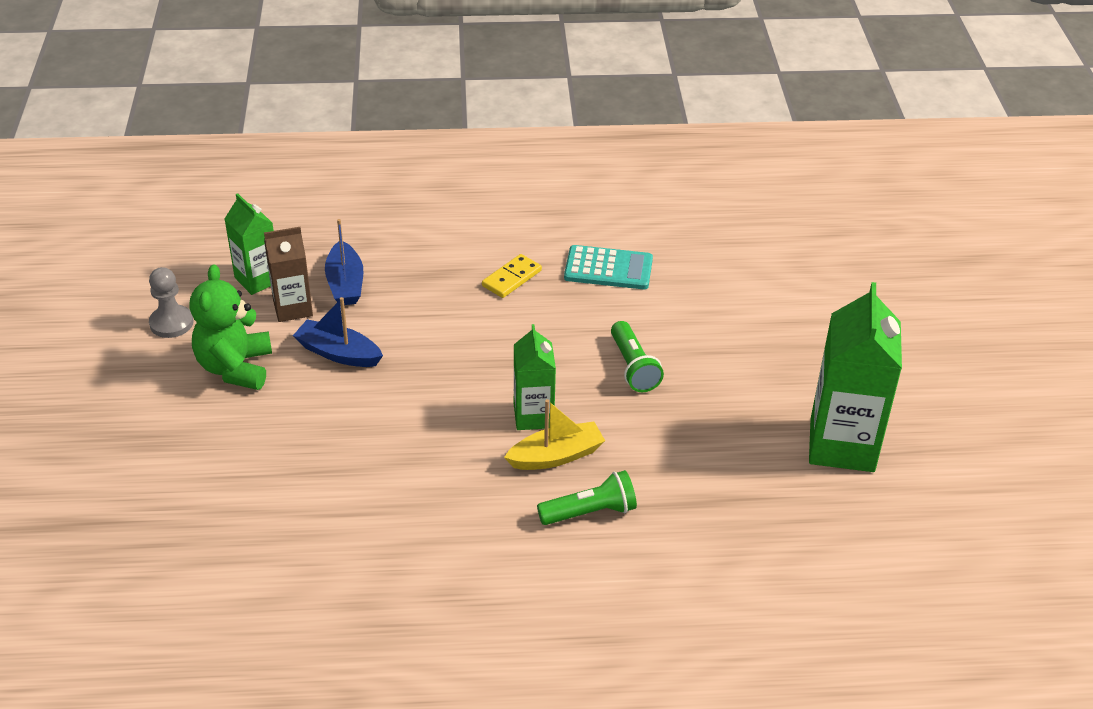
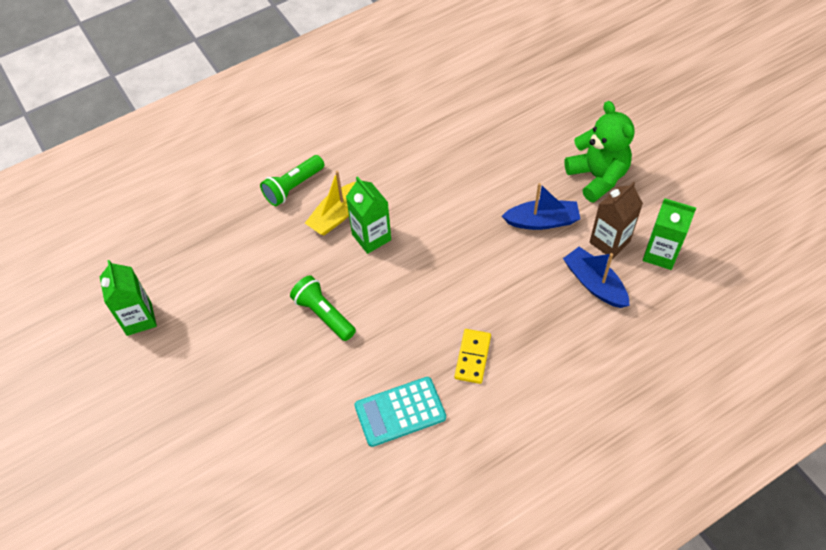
camera: 155 degrees right, 15 degrees up
grey pawn [149,267,193,338] -> none
green carton [809,282,902,472] -> green carton [100,260,157,336], size x0.58

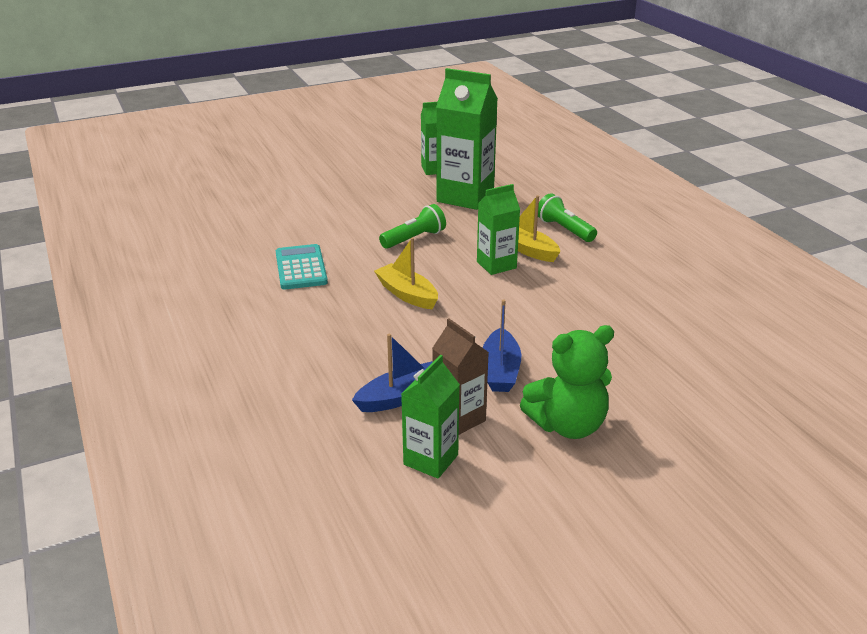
camera: 95 degrees right, 25 degrees down
yellow domino [455,329,491,384] -> none
none -> yellow boat [374,237,438,309]
none -> green carton [436,68,498,210]

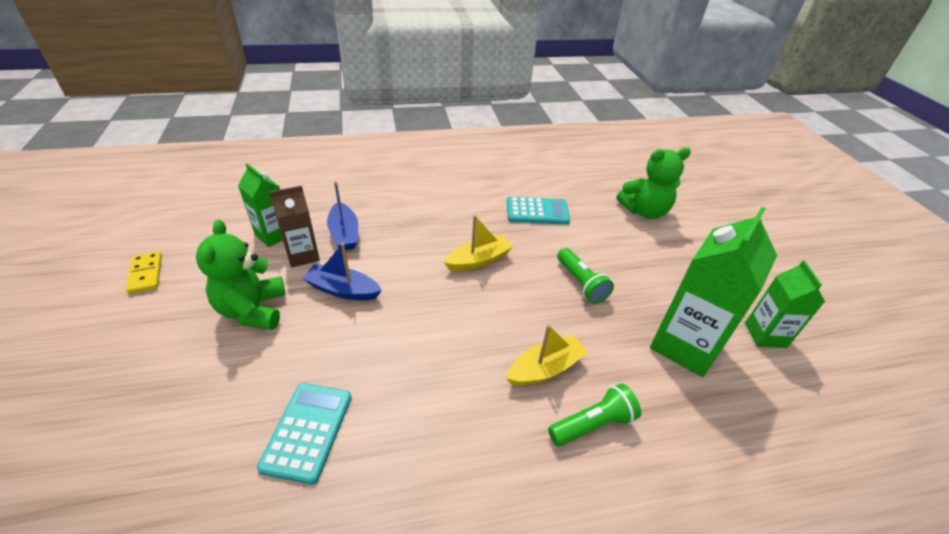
camera: 100 degrees right, 10 degrees up
green carton [477,184,520,275] -> none
none -> yellow domino [126,251,162,294]
none -> turquoise calculator [257,383,352,484]
none -> green teddy bear [617,148,691,219]

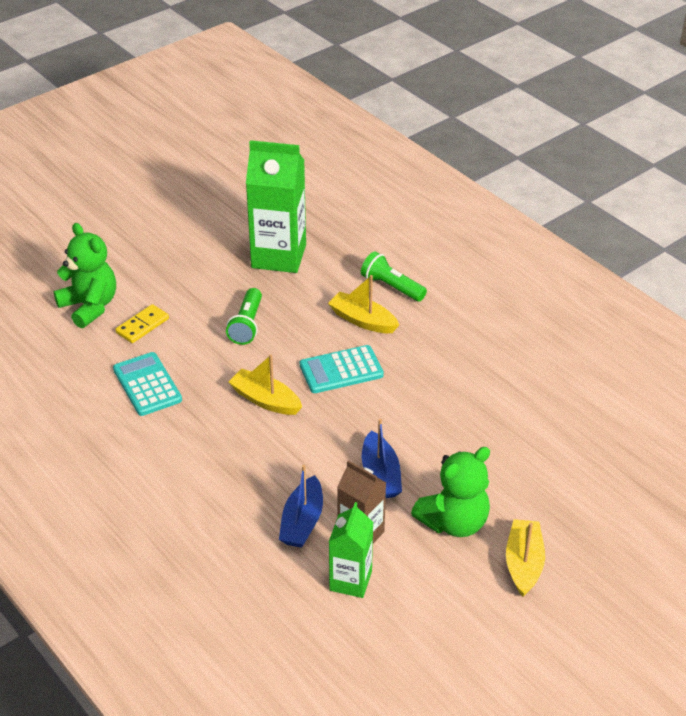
camera: 115 degrees left, 0 degrees up
yellow domino [126,251,162,294] -> yellow domino moved to [115,304,169,343]
turquoise calculator [257,383,352,484] -> turquoise calculator moved to [300,345,384,393]
blue boat [327,181,358,250] -> blue boat turned 150 degrees clockwise [279,465,323,548]
green flashlight [557,248,614,304] -> green flashlight turned 150 degrees clockwise [226,288,262,345]
green carton [745,260,825,348] -> none
none -> yellow boat [506,519,545,597]

